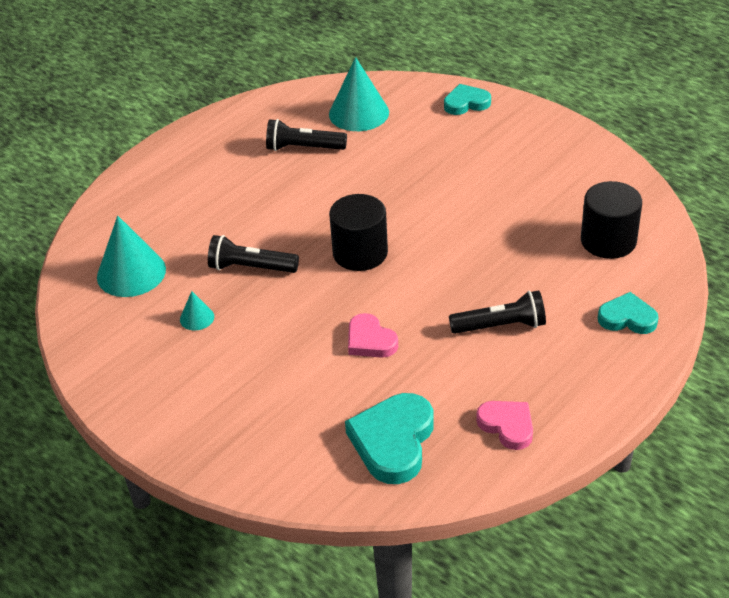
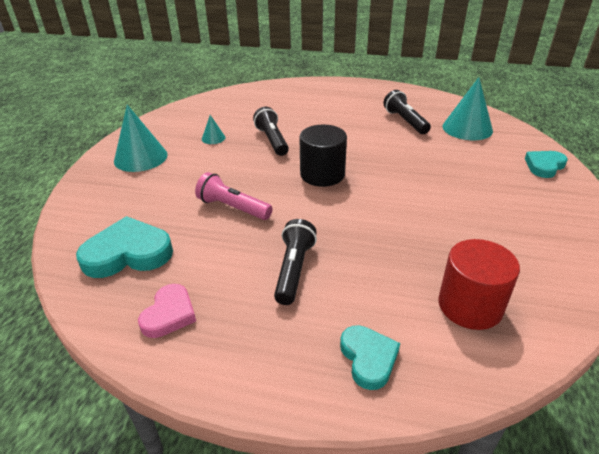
camera: 60 degrees right, 5 degrees down
turquoise cone [97,216,166,297] -> turquoise cone moved to [114,105,168,172]
pink heart [348,313,398,358] -> pink flashlight [195,172,273,220]
turquoise heart [444,84,491,115] -> turquoise heart turned 90 degrees counterclockwise [525,151,568,178]
black flashlight [449,290,546,334] -> black flashlight turned 135 degrees counterclockwise [274,219,317,305]
black cylinder [581,181,642,259] -> red cylinder [438,239,520,330]

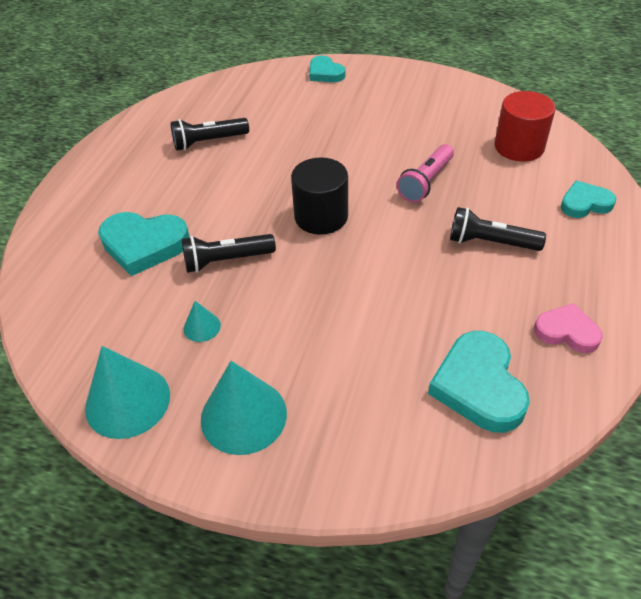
camera: 85 degrees left, 10 degrees up
pink flashlight [195,172,273,220] -> pink flashlight moved to [397,144,454,203]
turquoise cone [443,77,493,140] -> turquoise cone moved to [85,346,170,439]
none -> turquoise heart [98,212,190,276]

